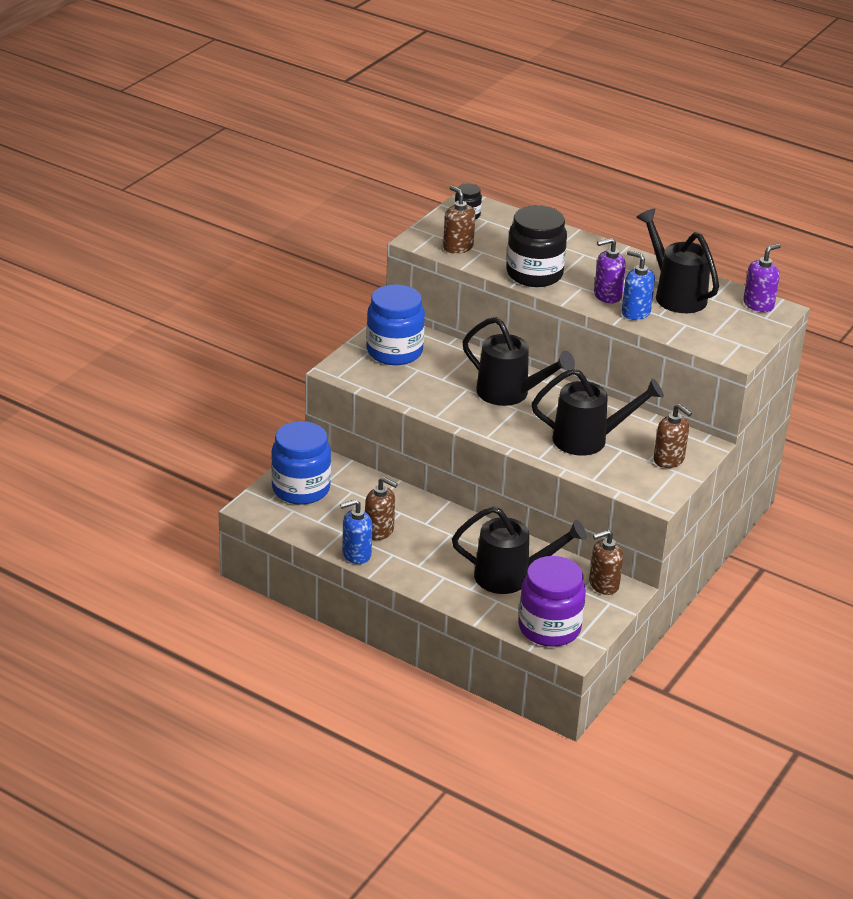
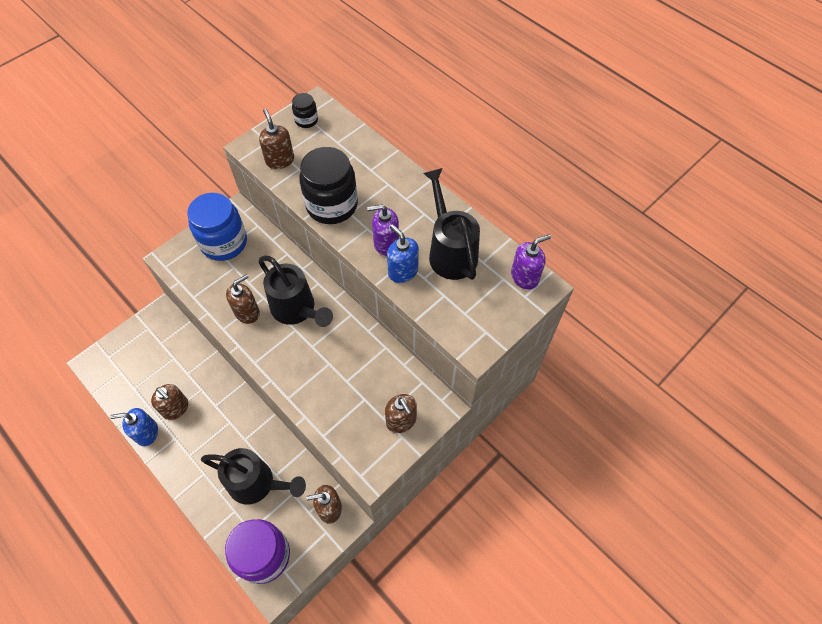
camera: 15 degrees right, 25 degrees up
blue jar [271,421,331,505] -> none
black watering can [531,368,664,456] -> none
none -> brown soap dispenser [226,274,260,324]

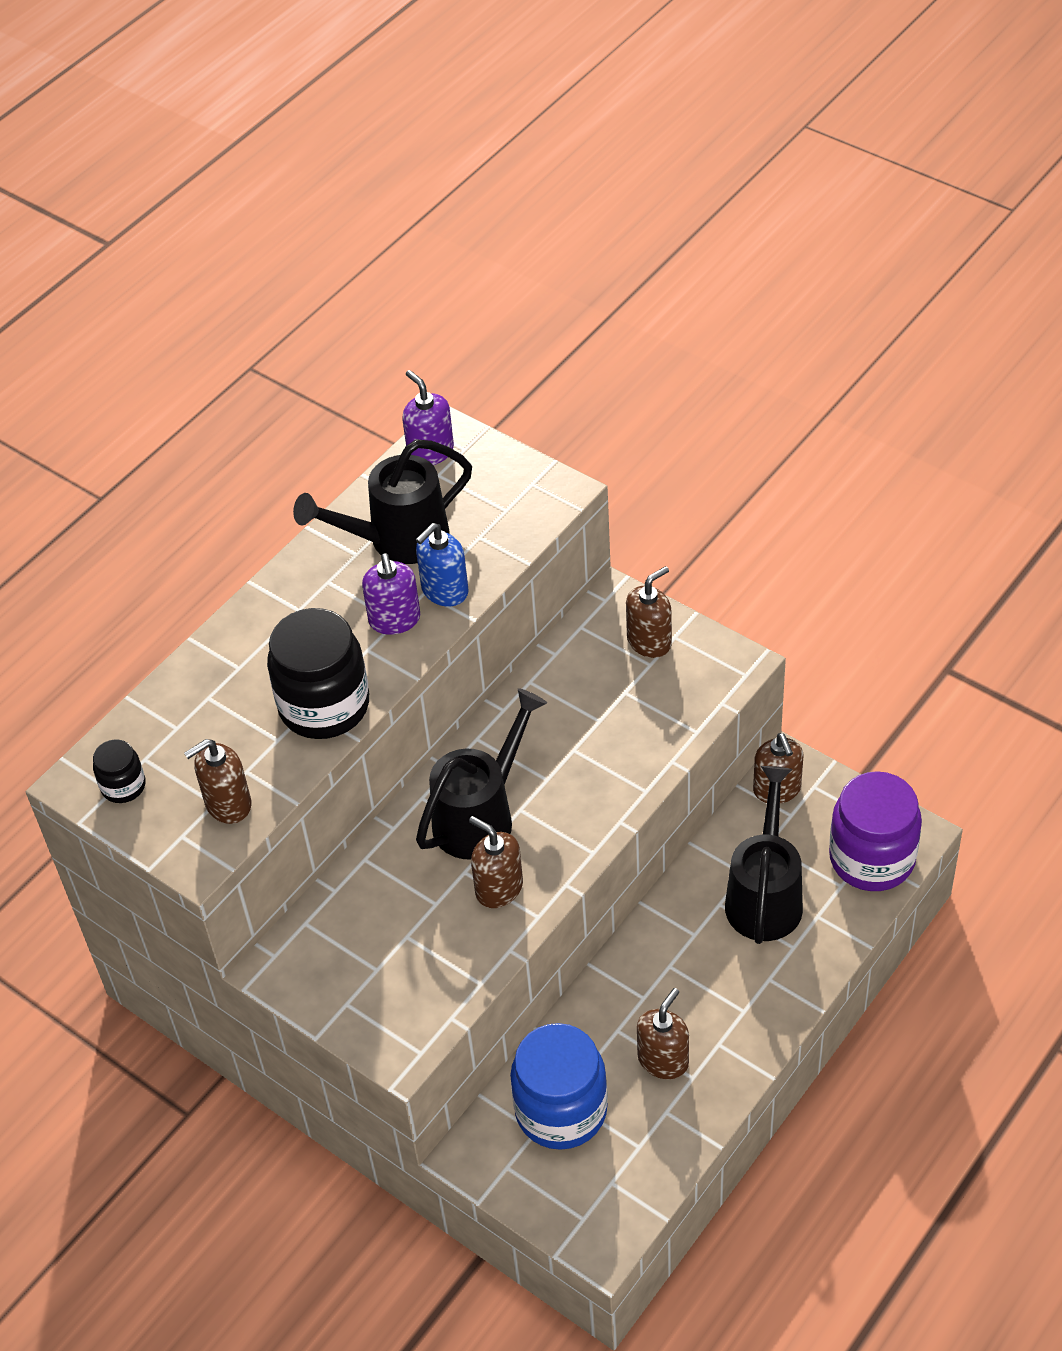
camera: 95 degrees left, 10 degrees down
blue soap dispenser [110,408,158,446] -> none
blue jar [187,193,247,261] -> blue jar moved to [510,1023,608,1150]

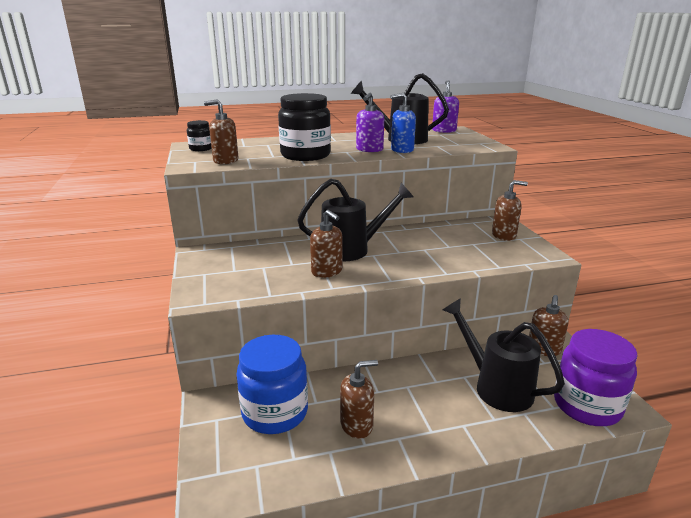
camera: 35 degrees right, 25 degrees down
brown soap dispenser [469,816,523,908] -> brown soap dispenser turned 150 degrees clockwise [310,210,343,278]
black watering can [725,766,803,944] -> black watering can turned 90 degrees counterclockwise [443,298,565,412]

